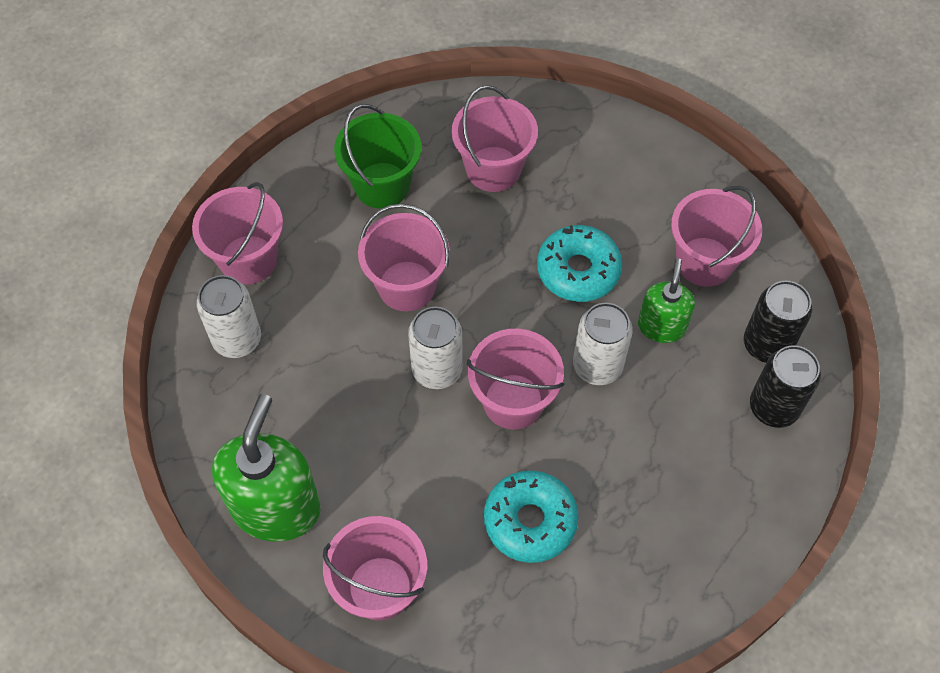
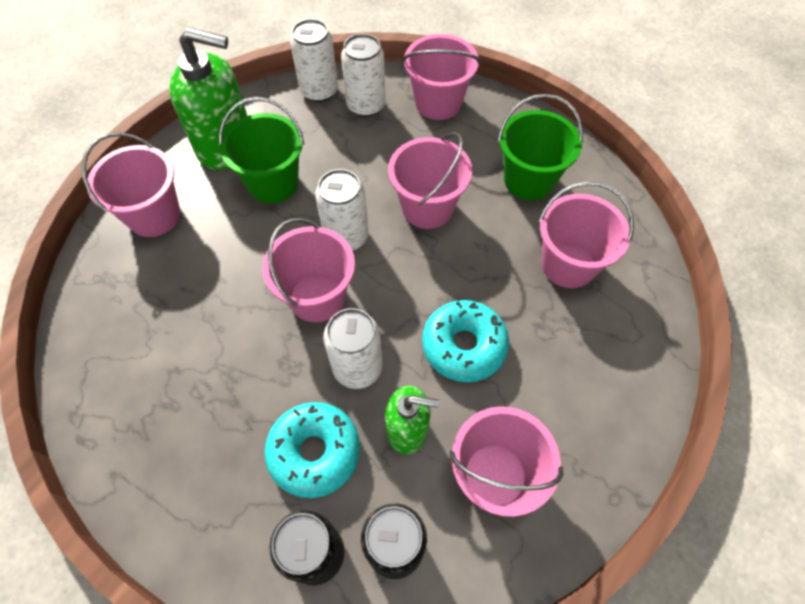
camera: 85 degrees right, 0 degrees up
turquoise donut [484,471,579,563] -> turquoise donut moved to [265,402,360,498]
none -> green bucket [219,97,304,204]
none -> white can [290,19,338,102]

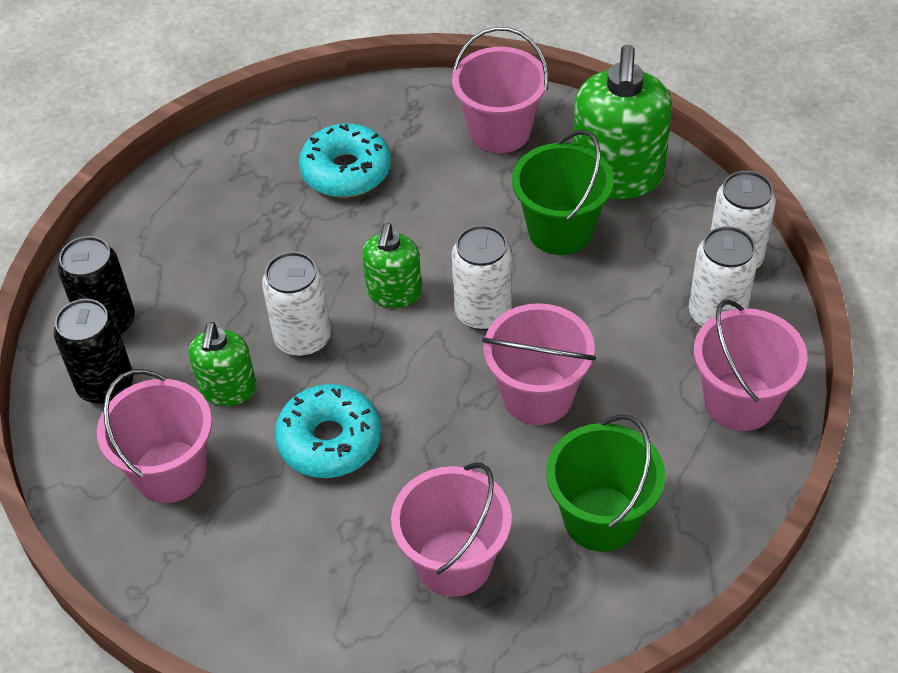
camera: 90 degrees right, 10 degrees down
pink bucket [262,218,355,322] -> green soap dispenser [362,223,422,308]
turquoise donut [265,402,360,498] -> turquoise donut moved to [299,123,391,197]

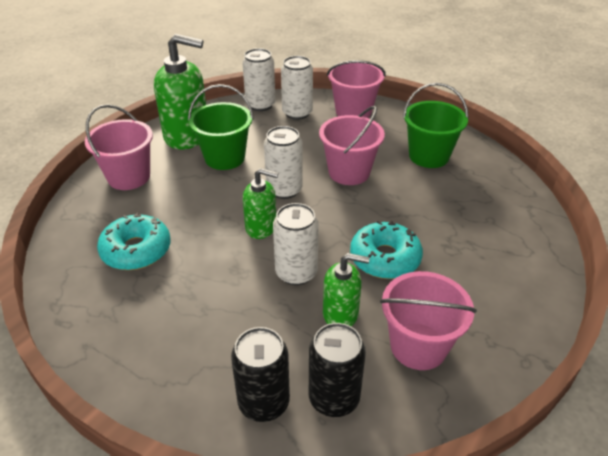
camera: 90 degrees left, 10 degrees down
pink bucket [391,463,512,597] -> none

